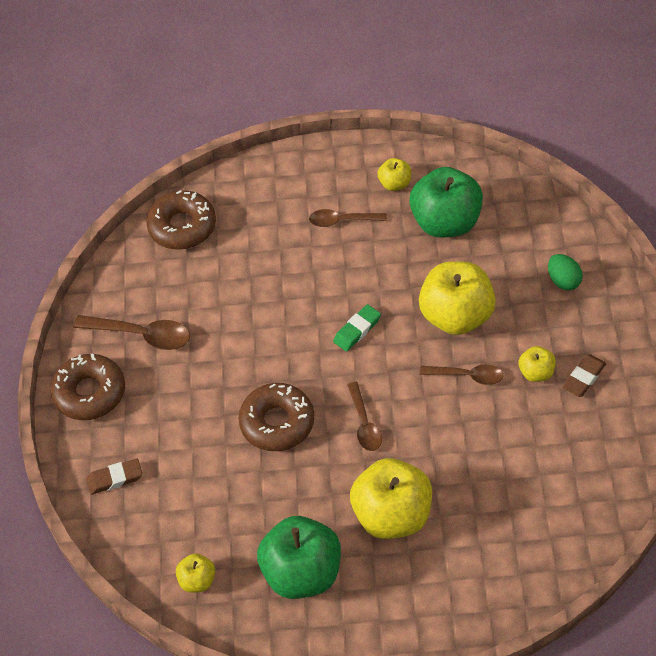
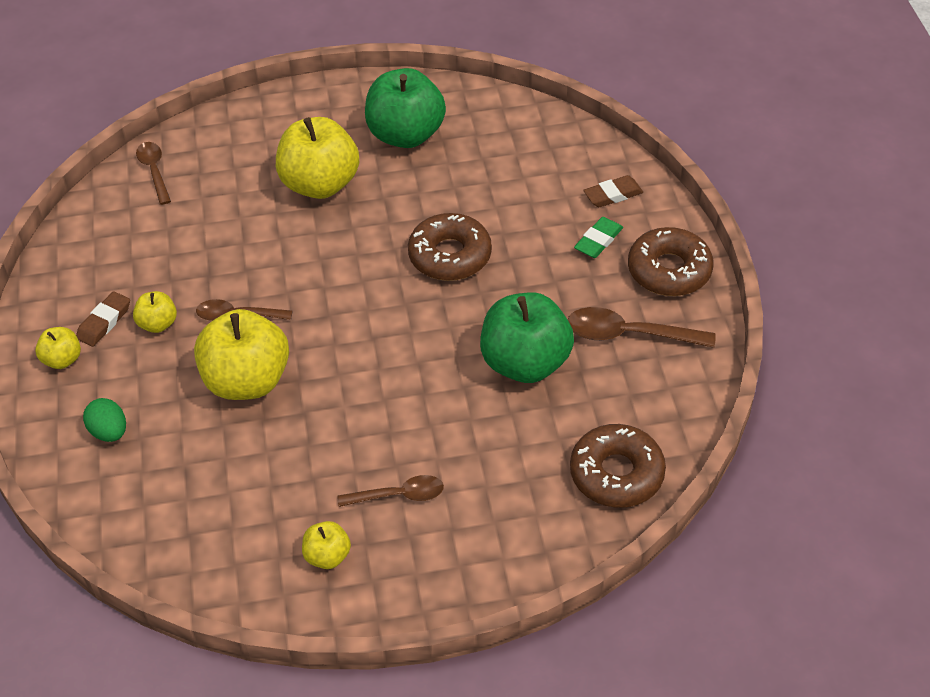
camera: 170 degrees right, 5 degrees down
yellow apple [176,553,215,593] -> yellow apple moved to [35,327,81,369]
green eraser [333,304,381,352] -> green eraser moved to [574,217,623,258]
brown spoon [347,382,382,451] -> brown spoon moved to [136,142,171,205]
green apple [409,167,483,237] -> green apple moved to [480,292,574,383]

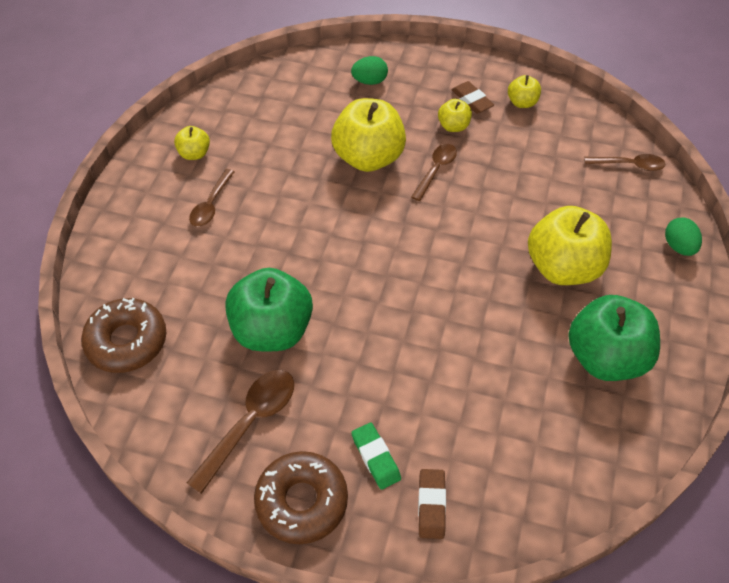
camera: 115 degrees right, 5 degrees up
yellow apple [35,327,81,369] -> yellow apple moved to [508,75,541,108]
brown donut [408,213,492,281] -> none
none -> green egg [665,218,702,256]

